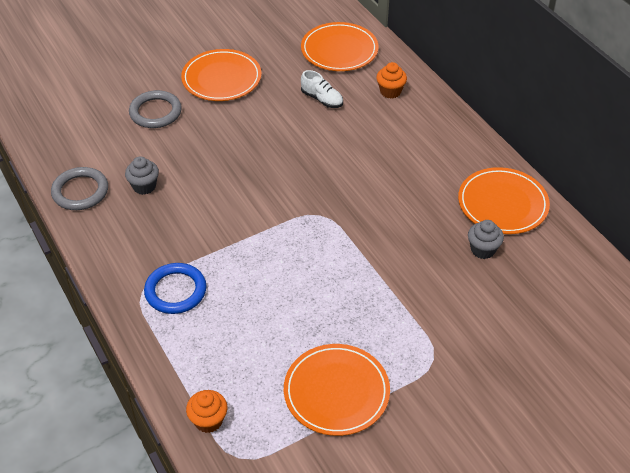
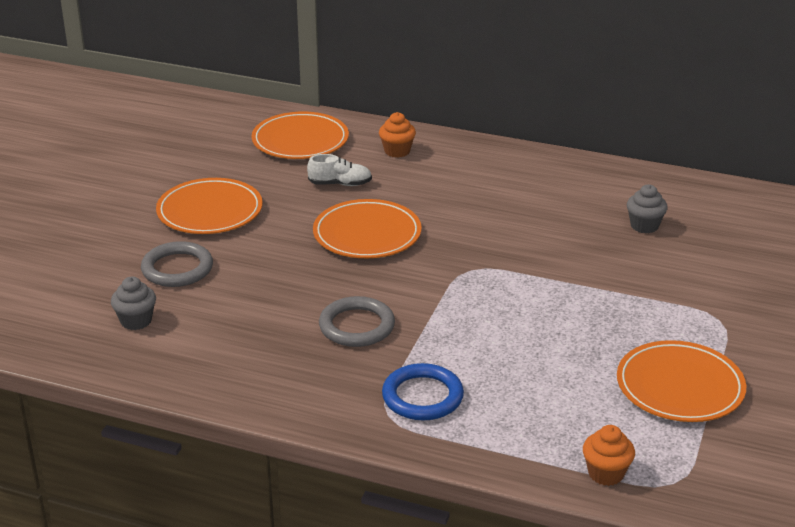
camera: 40 degrees left, 15 degrees down
grey ring [51,167,108,210] -> grey ring moved to [319,296,395,347]
grey cupcake [125,156,159,195] -> grey cupcake moved to [111,276,156,330]
orange plate [458,167,550,234] -> orange plate moved to [313,199,422,258]

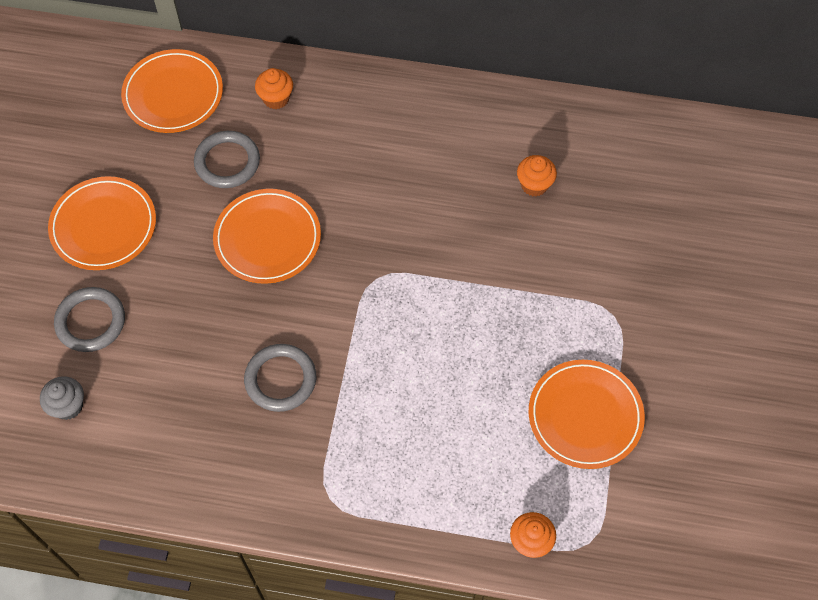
camera: 10 degrees left, 30 degrees up
white shoe [307,154,372,186] -> grey ring [194,131,260,188]
blue ring [382,363,464,420] -> none
grey cupcake [627,184,668,233] -> orange cupcake [517,155,557,196]

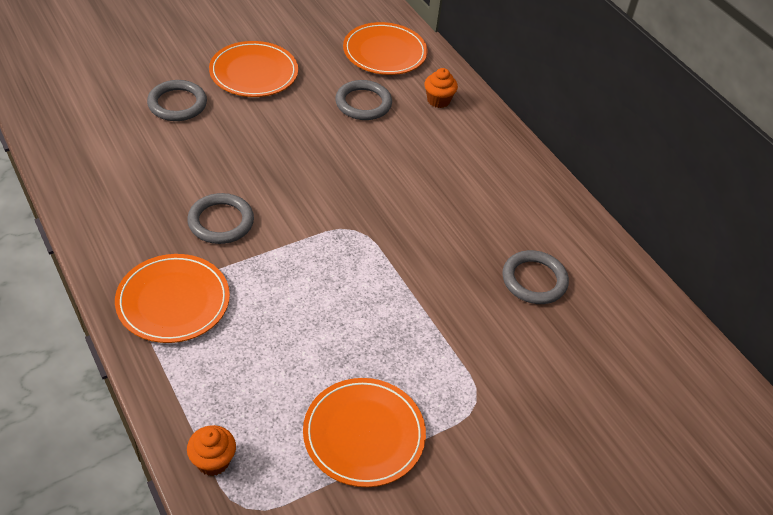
camera: 45 degrees right, 15 degrees down
grey cupcake [40,376,84,420] -> none
orange plate [213,189,321,284] -> orange plate moved to [115,254,230,343]
orange cupcake [517,155,557,196] -> grey ring [502,250,569,304]

